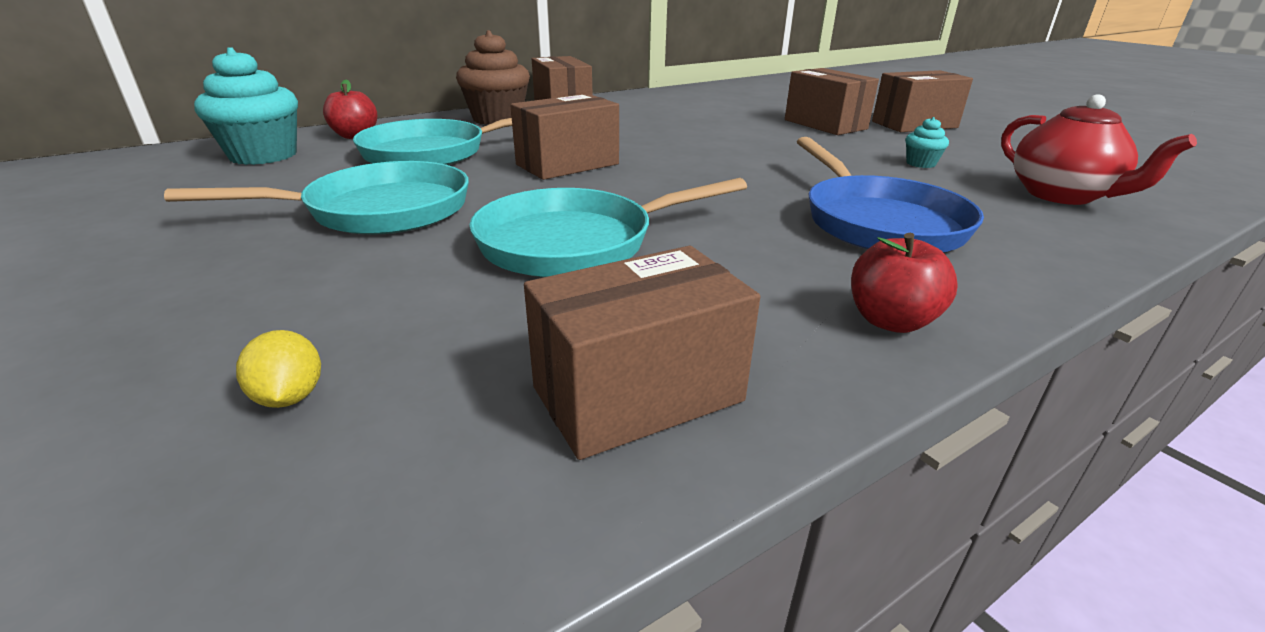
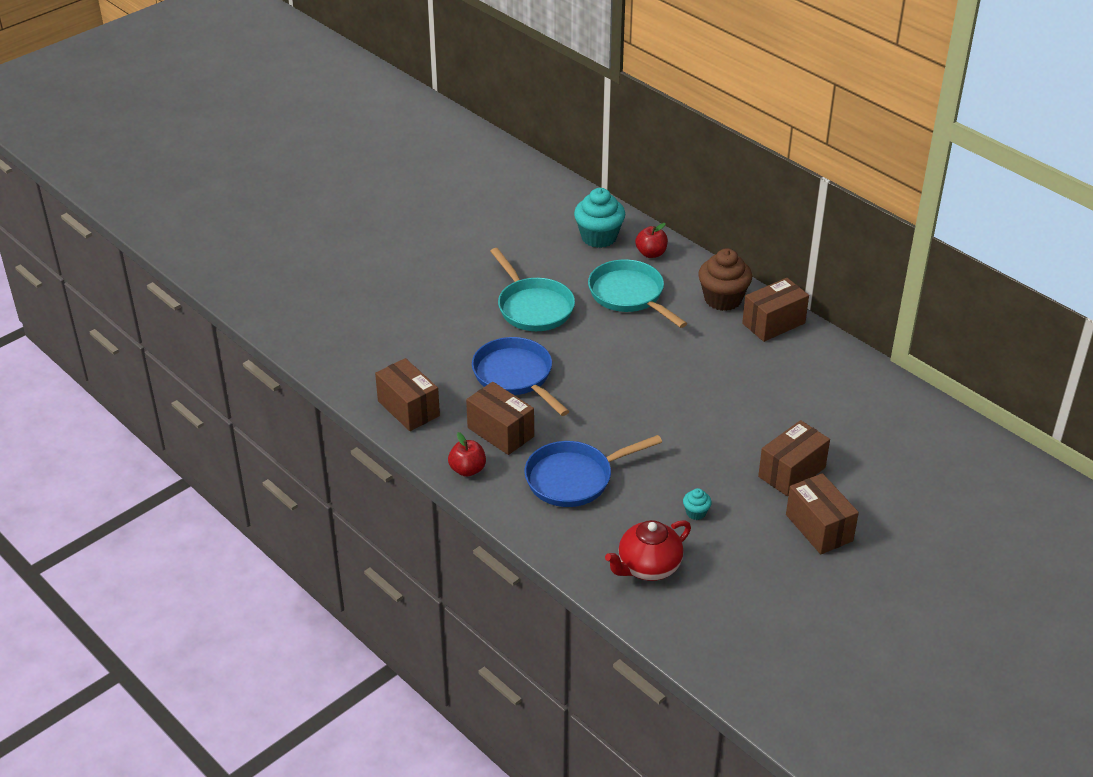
camera: 80 degrees right, 10 degrees up
yellow lemon [236,330,321,408] -> none
turquoise pan [469,178,747,277] -> blue pan [472,337,569,416]
brown box [510,94,619,180] -> brown box moved to [466,382,534,455]

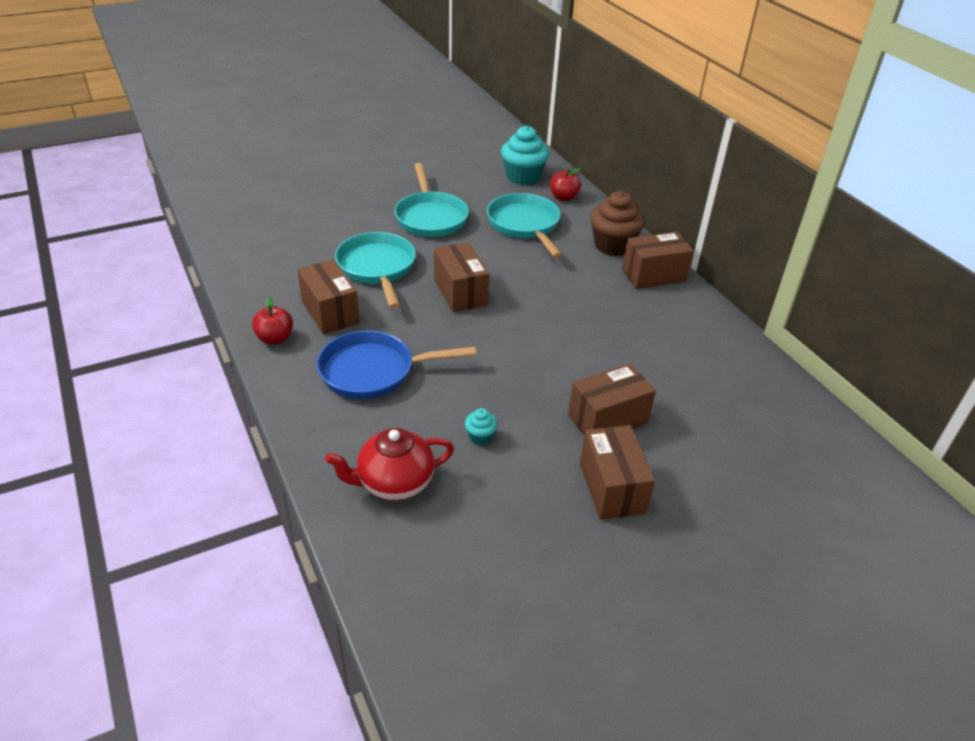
camera: 15 degrees right, 0 degrees up
brown box [375,358,440,431] -> brown box moved to [434,242,489,312]
blue pan [472,337,569,416] -> turquoise pan [335,232,416,309]

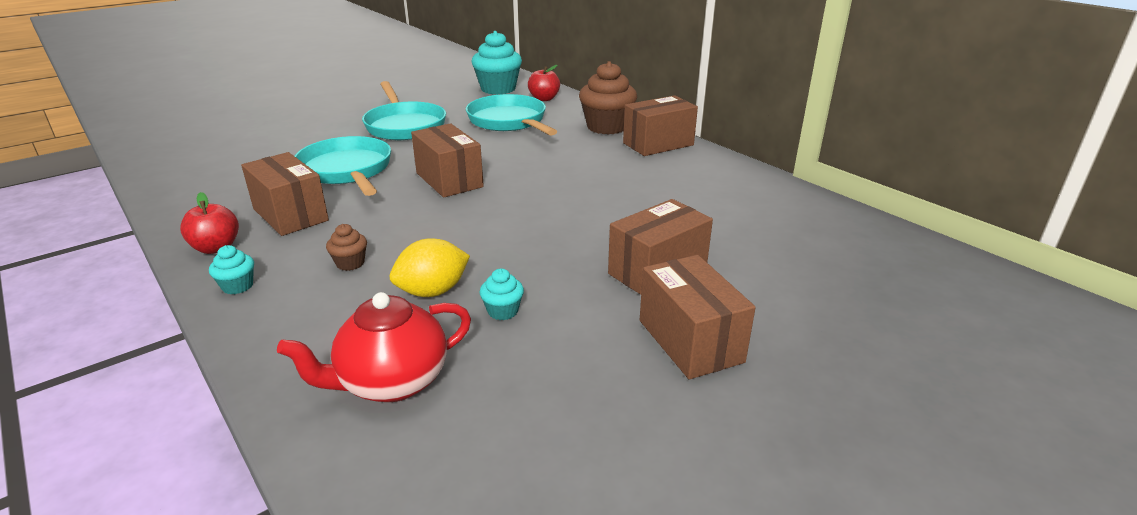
camera: 10 degrees left, 10 degrees down
blue pan [317,331,476,399] -> brown cupcake [326,224,367,271]
none -> turquoise cupcake [209,245,254,294]
none -> yellow lemon [390,238,470,297]

